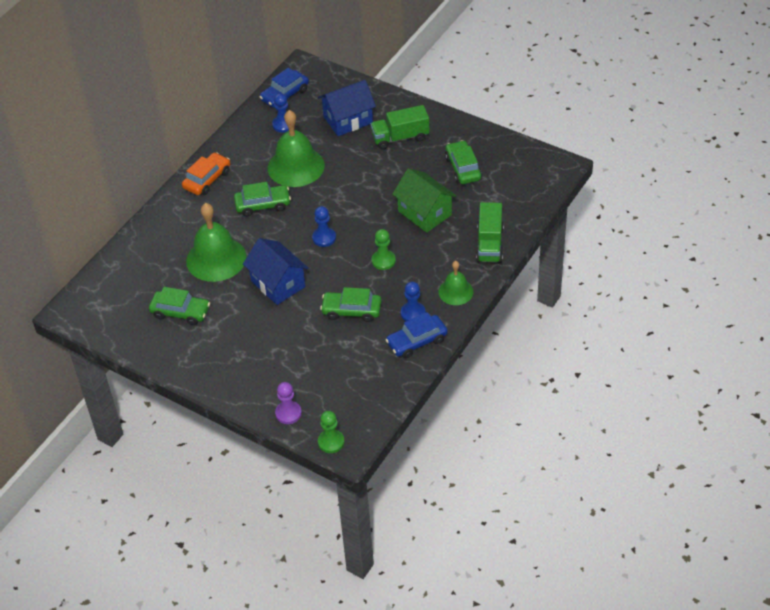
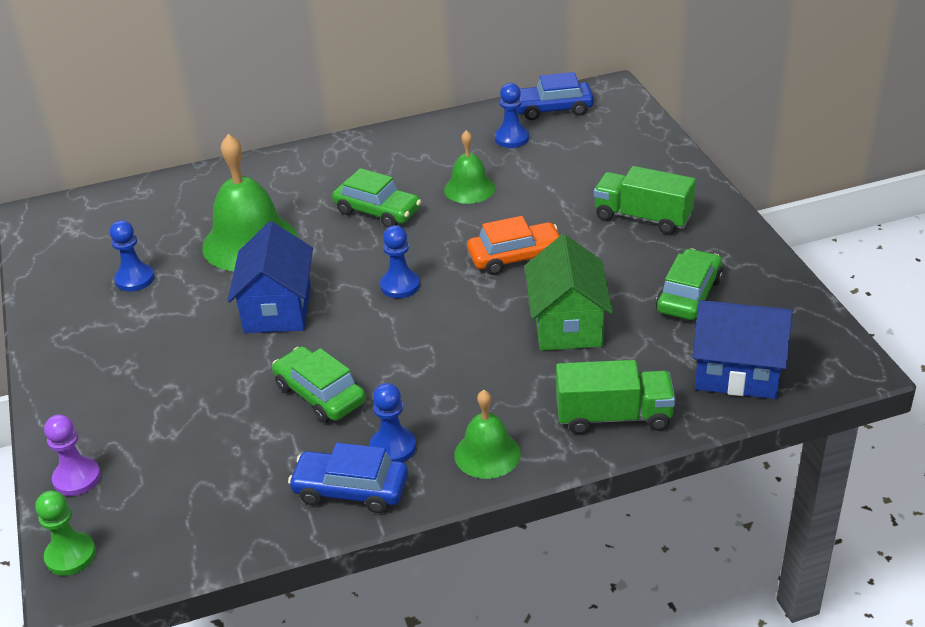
camera: 40 degrees right, 10 degrees down
green car [149,287,210,325] -> blue pawn [110,220,155,292]
orange car [182,152,230,195] -> orange car moved to [467,216,560,275]
green bell [268,110,325,187] -> green bell [444,130,495,204], size x0.56
blue house [318,80,376,136] -> blue house moved to [692,300,793,399]
green pawn [372,229,396,270] -> none
green truck [476,202,504,263] -> green truck turned 135 degrees counterclockwise [556,360,675,434]

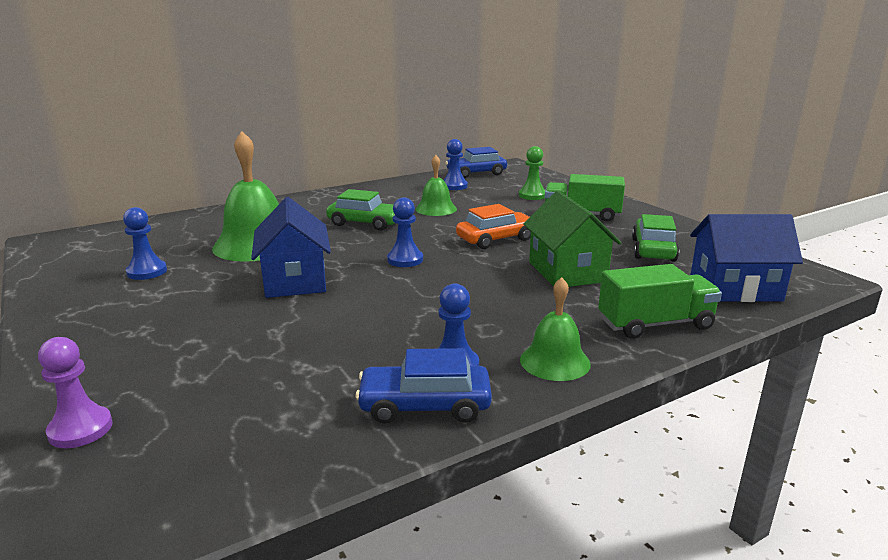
camera: 15 degrees left, 15 degrees down
green pawn [35,491,96,576] -> green pawn moved to [519,146,545,200]
green car [272,346,366,423] -> none

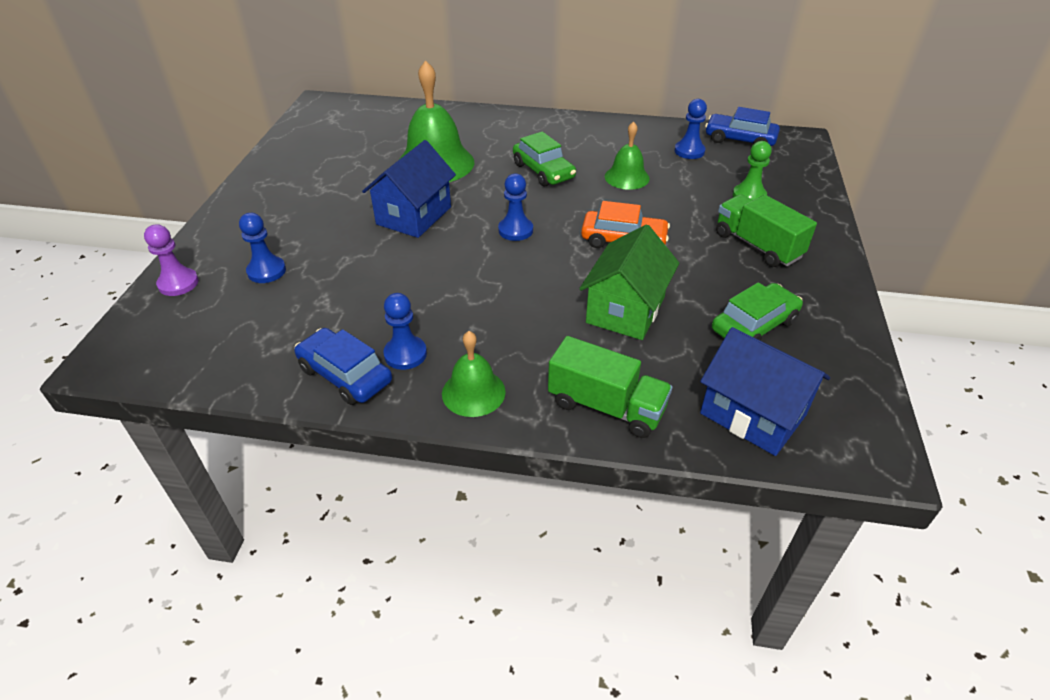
camera: 40 degrees right, 20 degrees up
blue pawn [123,207,167,280] -> blue pawn moved to [239,213,286,283]

